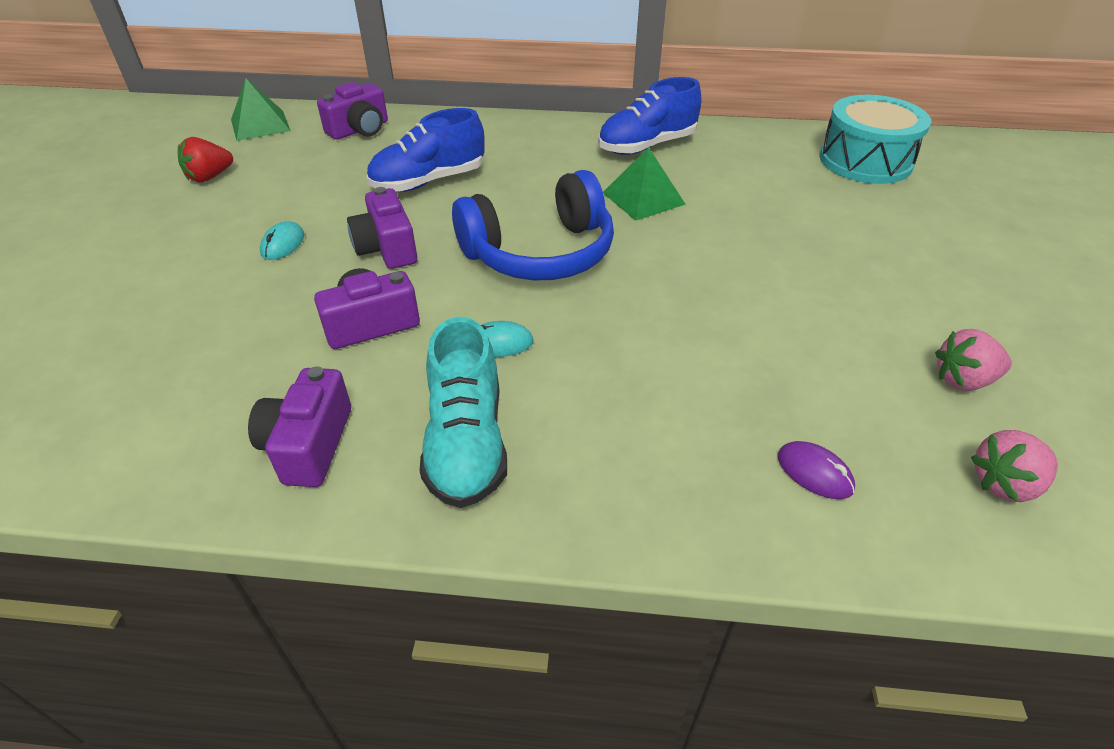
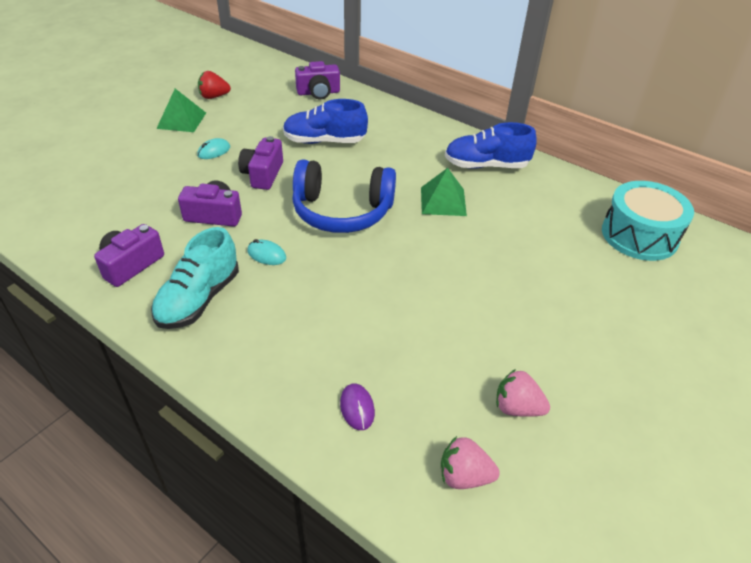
camera: 30 degrees right, 0 degrees up
green pyramid [231,78,291,141] -> green pyramid moved to [156,89,206,132]

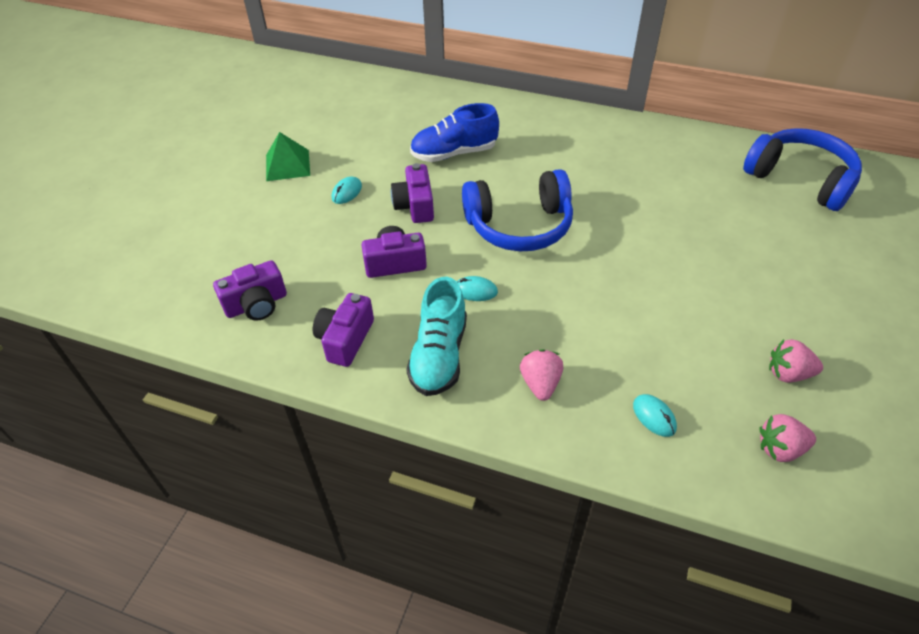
camera: 15 degrees left, 5 degrees up
red strawberry [198,71,231,99] -> none
purple camera [295,61,340,100] -> purple camera moved to [213,260,287,321]
purple mouse [340,383,375,430] -> turquoise mouse [633,394,677,437]
green pyramid [421,168,467,216] -> none
blue shoe [445,122,537,169] -> none
turquoise drum [602,181,694,261] -> blue headphones [743,128,862,211]
none -> pink strawberry [520,349,563,401]

